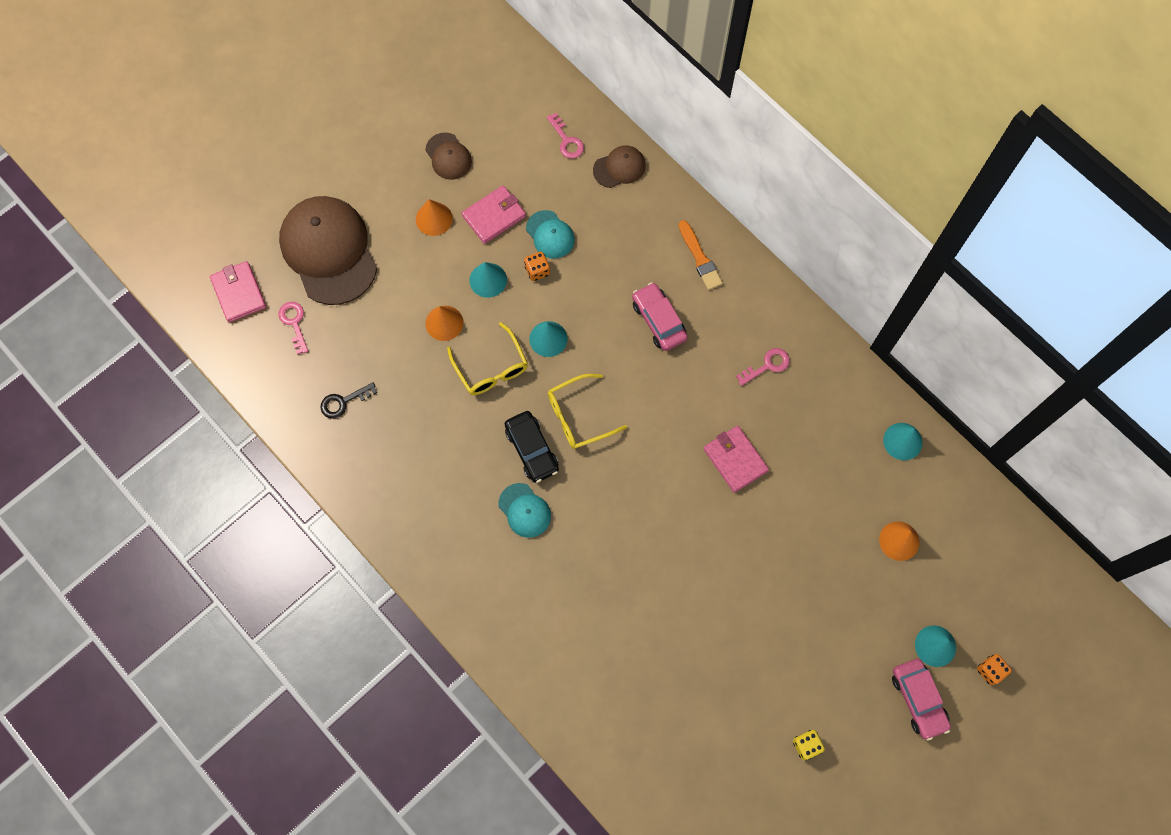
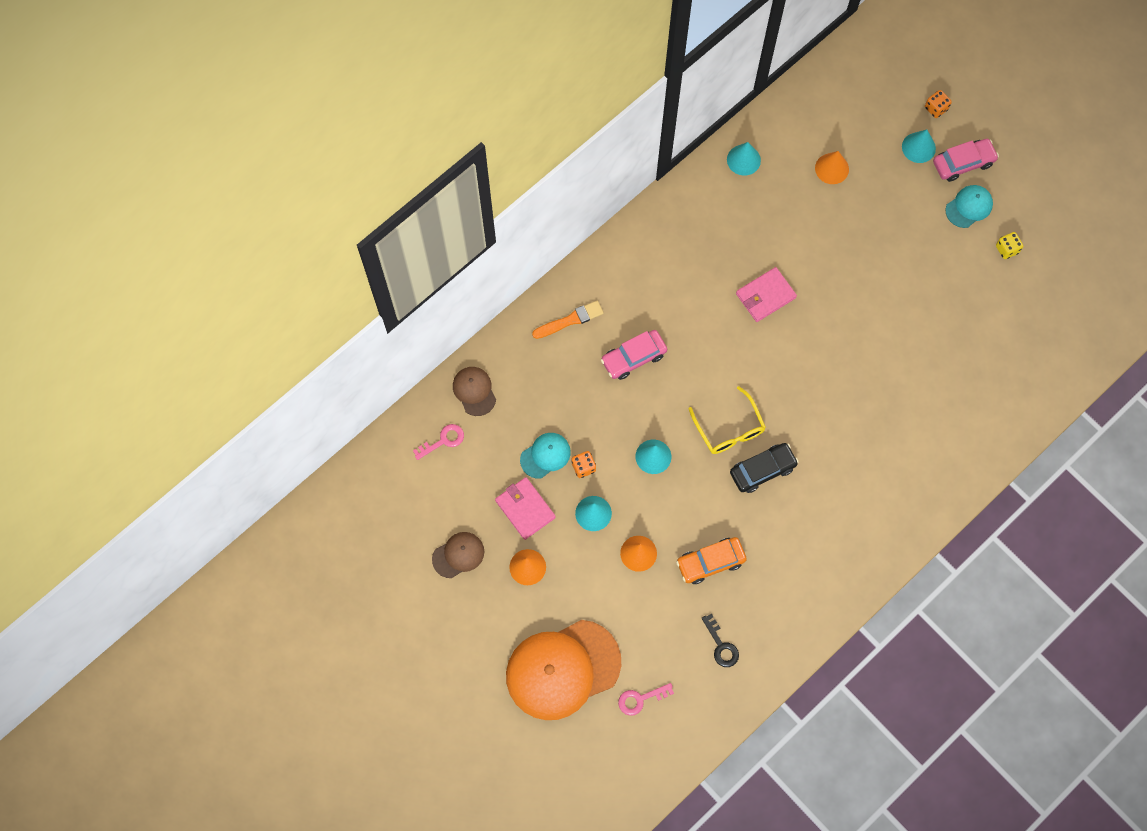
camera: 90 degrees left, 0 degrees up
pink wallet [210,261,266,323] -> none
brown cap [279,196,377,305] -> orange cap [506,620,621,720]
yellow glasses [447,322,528,395] -> none
turquoise cap [498,483,551,538] -> turquoise cap moved to [946,185,993,228]
pink key [736,348,790,386] -> none
none -> orange car [676,537,747,584]

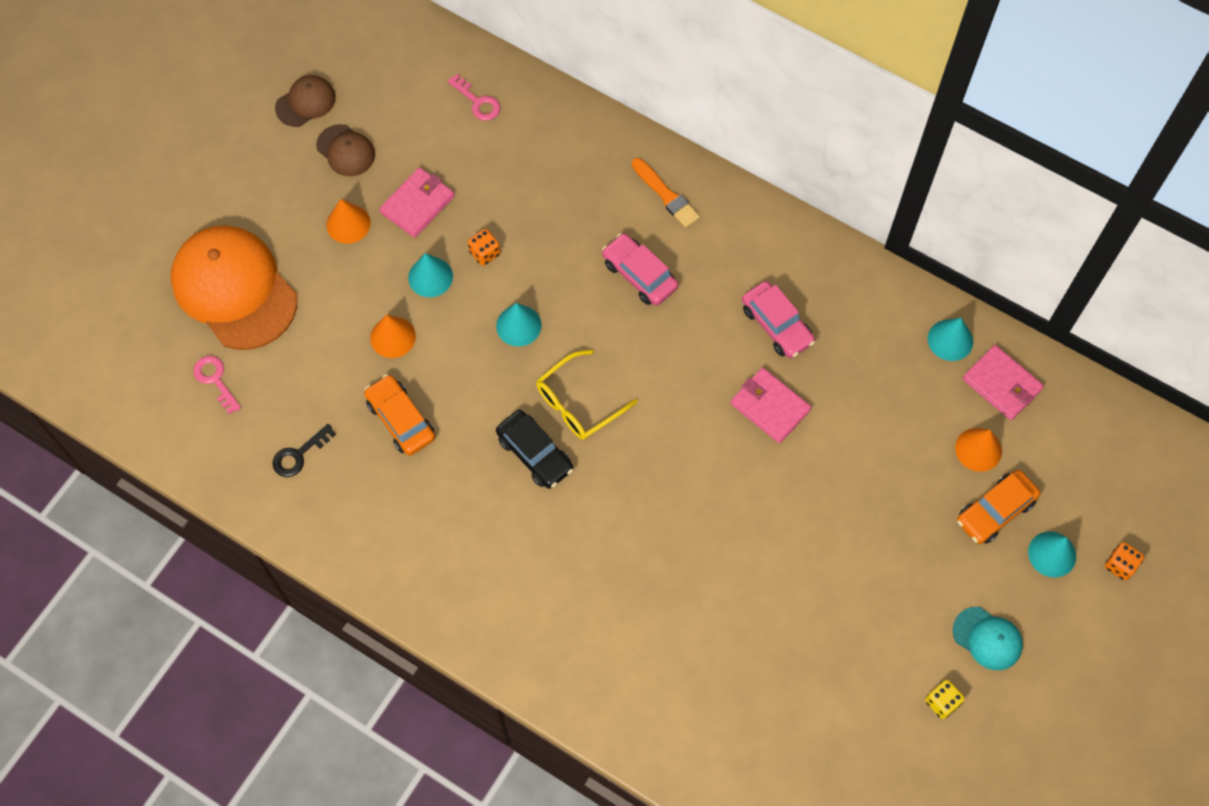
camera: 75 degrees right, 5 degrees down
brown cap [453,367,496,416] -> brown cap moved to [275,75,336,127]
turquoise cap [520,433,571,479] -> none
pink car [933,139,999,182] -> pink car moved to [742,281,815,358]
none -> orange car [957,470,1040,544]
none -> pink wallet [962,345,1044,420]

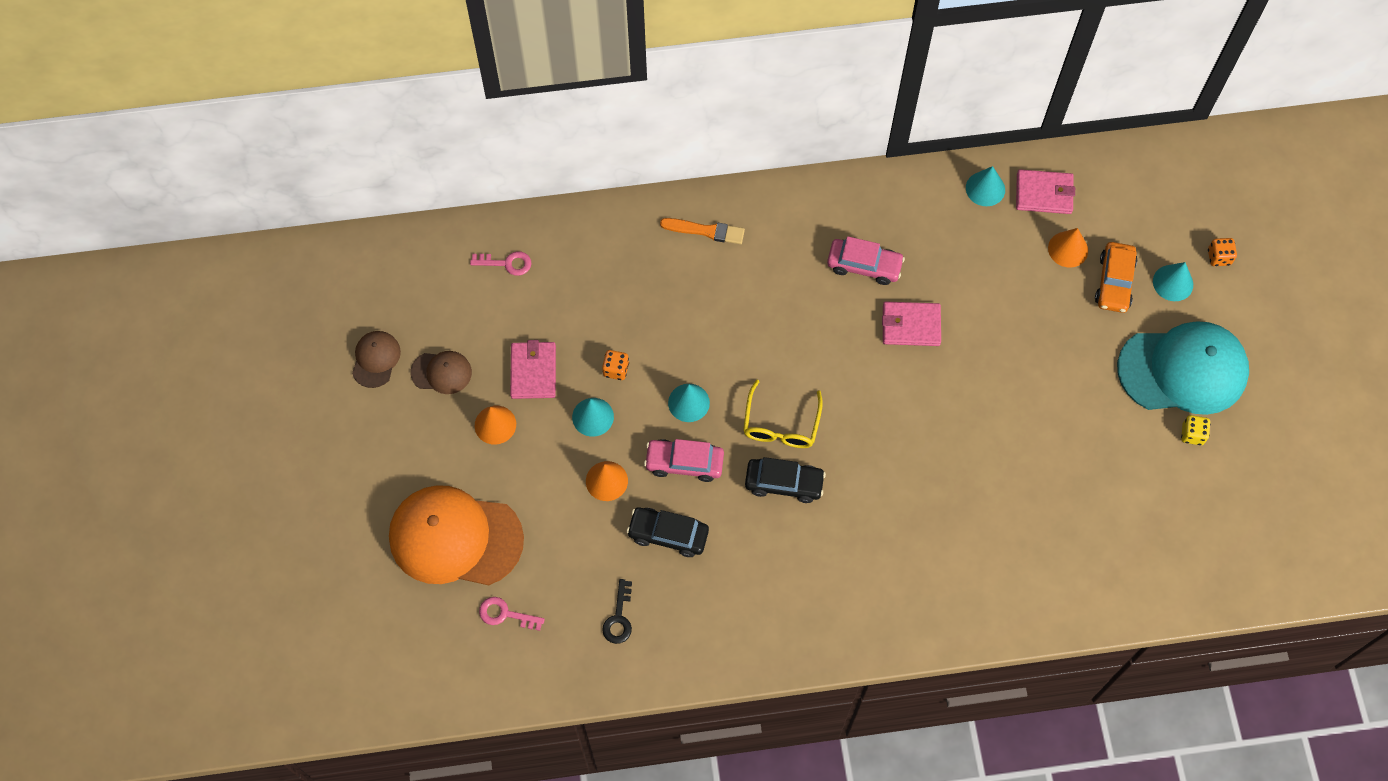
camera: 40 degrees left, 0 degrees up
orange car [364,374,435,456] -> black car [627,508,709,557]
pink car [602,233,678,306] -> pink car moved to [644,439,724,482]
turquoise cap [953,607,1023,670] -> turquoise cap [1117,322,1249,415], size x2.14

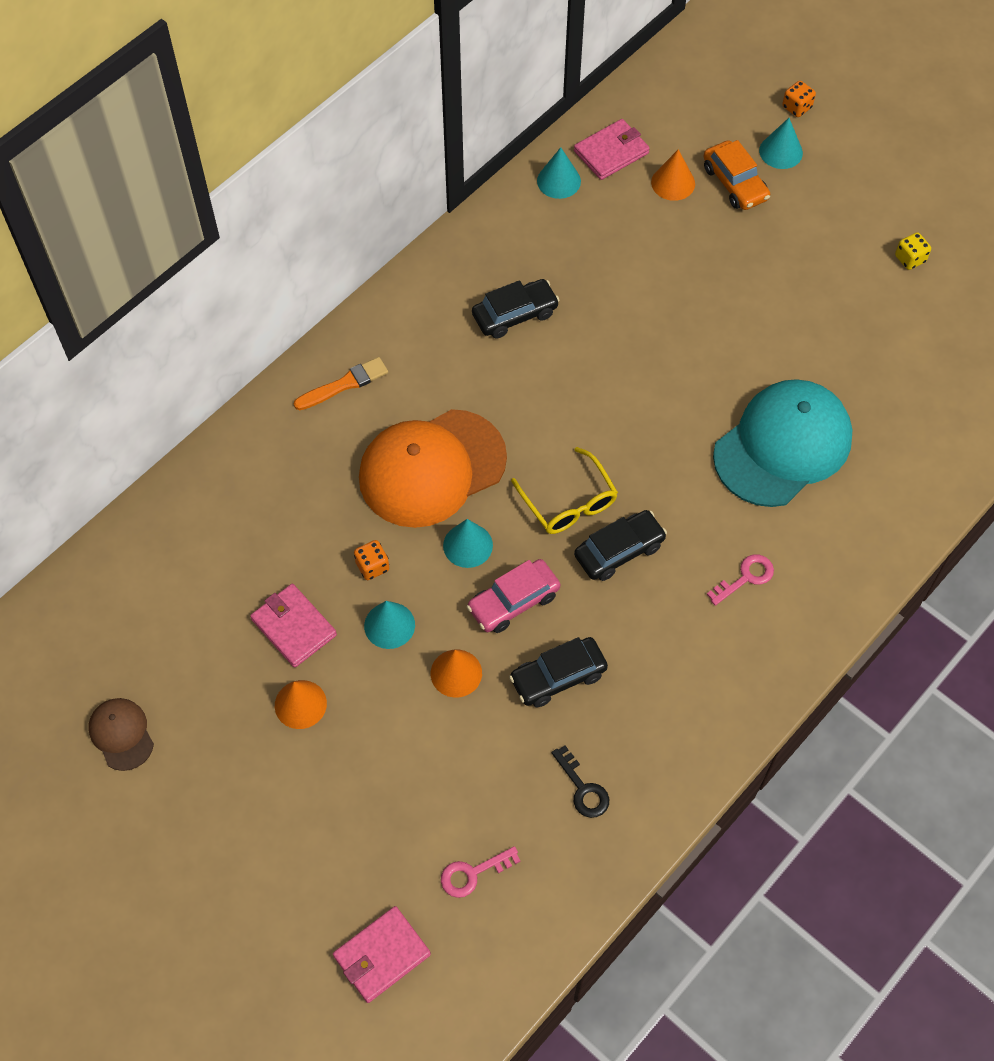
camera: 40 degrees left, 5 degrees down
orange cap [389,485,524,585] -> orange cap moved to [359,409,507,528]
brown cap [411,351,472,394] -> none
pink key [470,251,532,276] -> pink key moved to [707,554,774,606]
pink car [827,236,905,285] -> black car [472,279,559,339]
pink wallet [882,301,941,346] -> pink wallet moved to [333,906,431,1003]
turquoise cap [1117,322,1249,415] -> turquoise cap moved to [713,379,853,507]

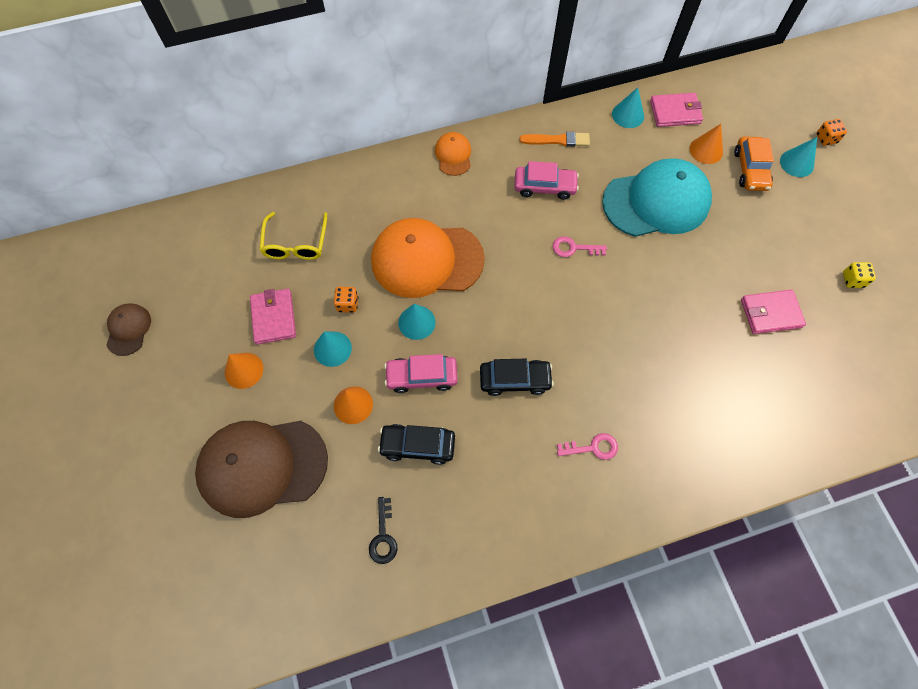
camera: 30 degrees right, 5 degrees up
orange brush [294,357,388,410] -> orange brush moved to [519,132,590,147]
pink wallet [333,906,431,1003] -> pink wallet moved to [741,290,806,334]
pink key [441,846,520,898] -> pink key moved to [553,236,607,257]
black car [472,279,559,339] -> pink car [514,161,579,200]
yellow glasses [511,447,618,534] -> yellow glasses moved to [259,212,327,260]
turquoise cap [713,379,853,507] -> turquoise cap moved to [602,158,712,237]
none -> brown cap [195,421,328,518]
none -> orange cap [435,132,471,176]

